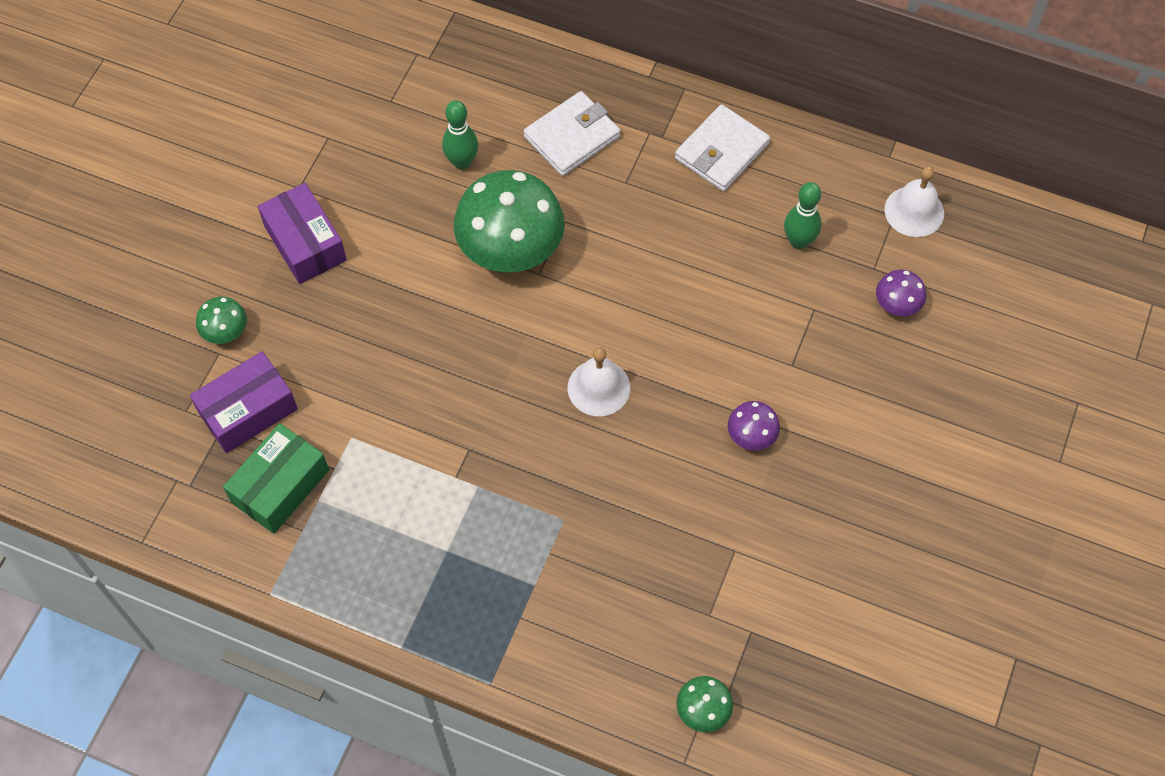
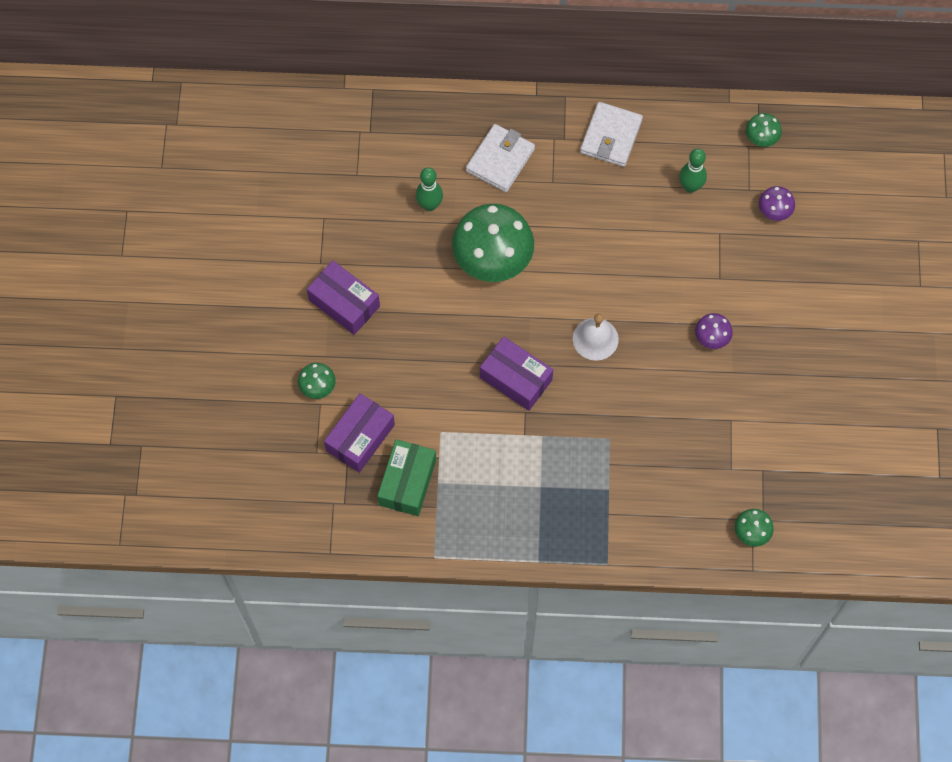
camera: 20 degrees left, 5 degrees up
white bell [884,166,944,237] -> green mushroom [746,113,782,147]
none -> purple box [480,337,553,411]

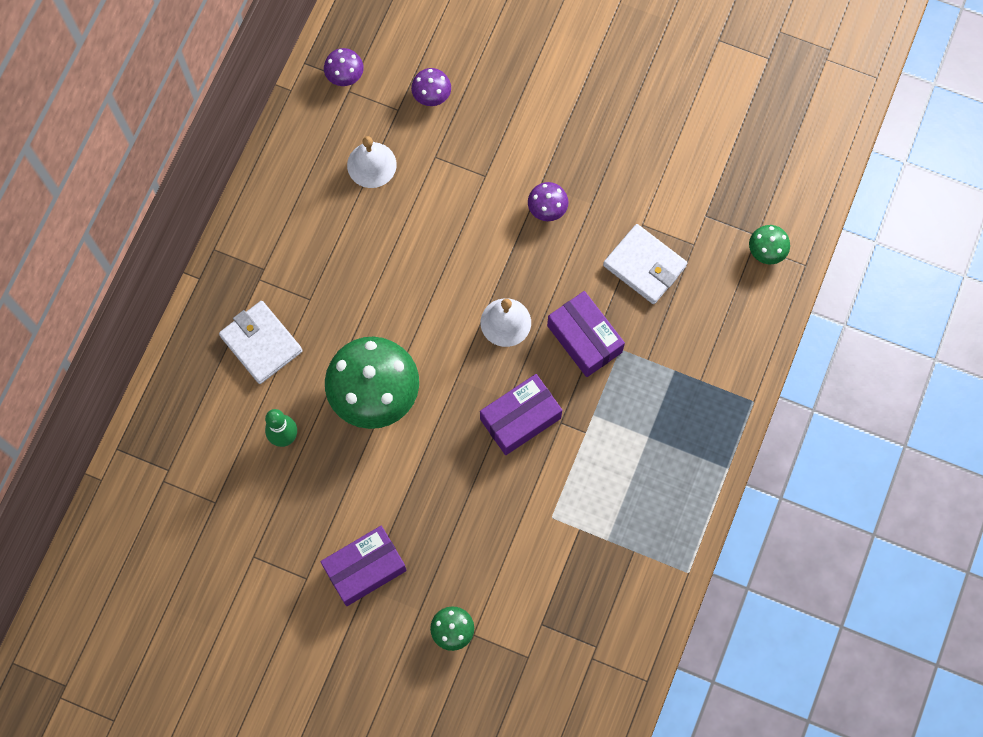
camera: 70 degrees left, 5 degrees up
purple box [324,393,395,473] -> purple box moved to [547,291,625,377]
green box [377,439,436,516] -> none
white wallet [580,102,643,167] -> white wallet moved to [603,224,687,304]
green bowling pin [679,149,707,193] -> white bell [347,136,397,188]
green mushroom [746,113,782,147] -> purple mushroom [324,48,364,86]

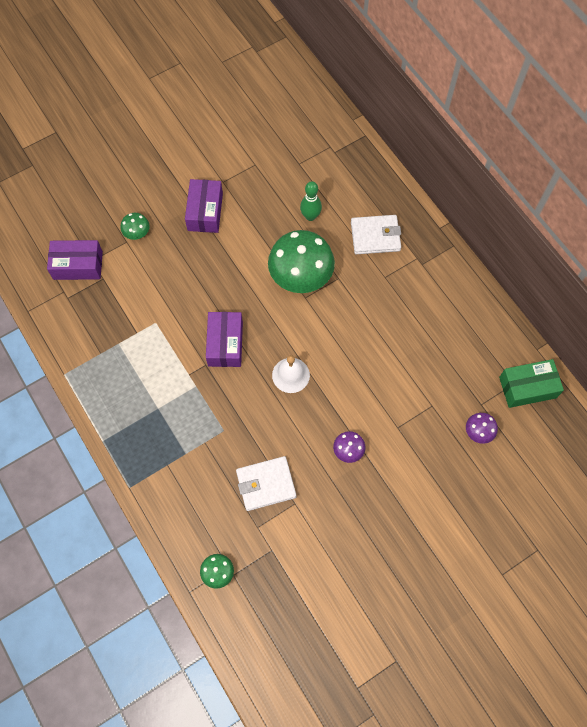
camera: 125 degrees right, 5 degrees down
purple mushroom [324,48,364,86] -> green box [499,359,564,408]
white bell [347,136,397,188] -> none
purple box [547,291,625,377] -> purple box moved to [47,240,103,280]

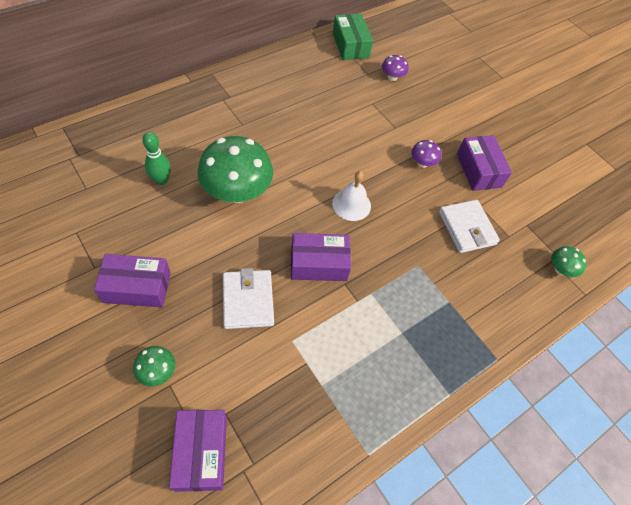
camera: 100 degrees left, 10 degrees down
white wallet [351,215,401,254] -> white wallet moved to [223,268,274,329]
none -> purple box [457,135,512,191]

